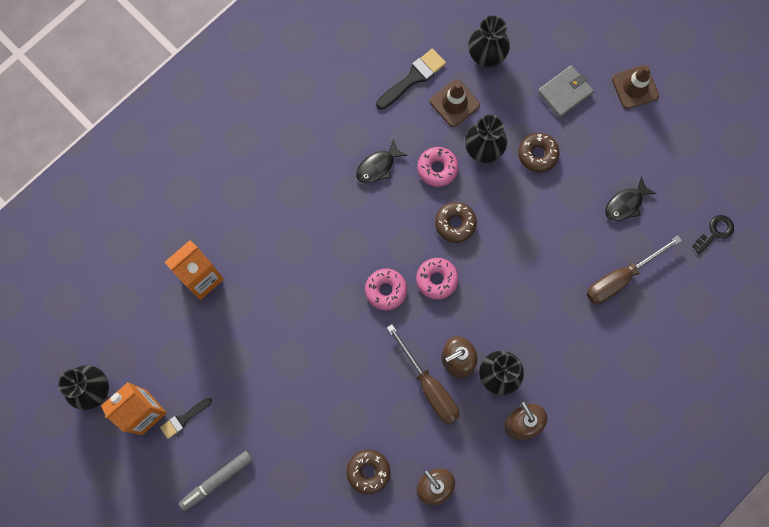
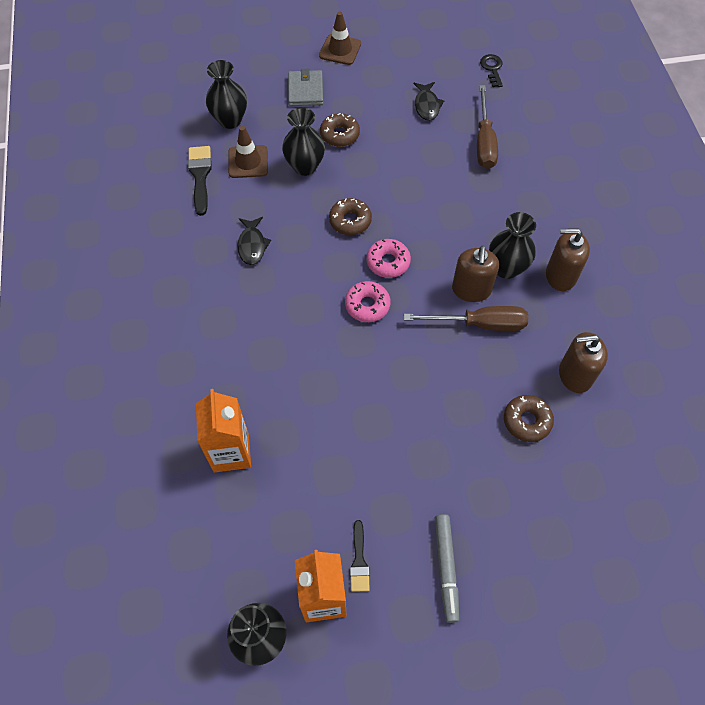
camera: 55 degrees left, 15 degrees down
pink donut [417,147,459,187] -> none

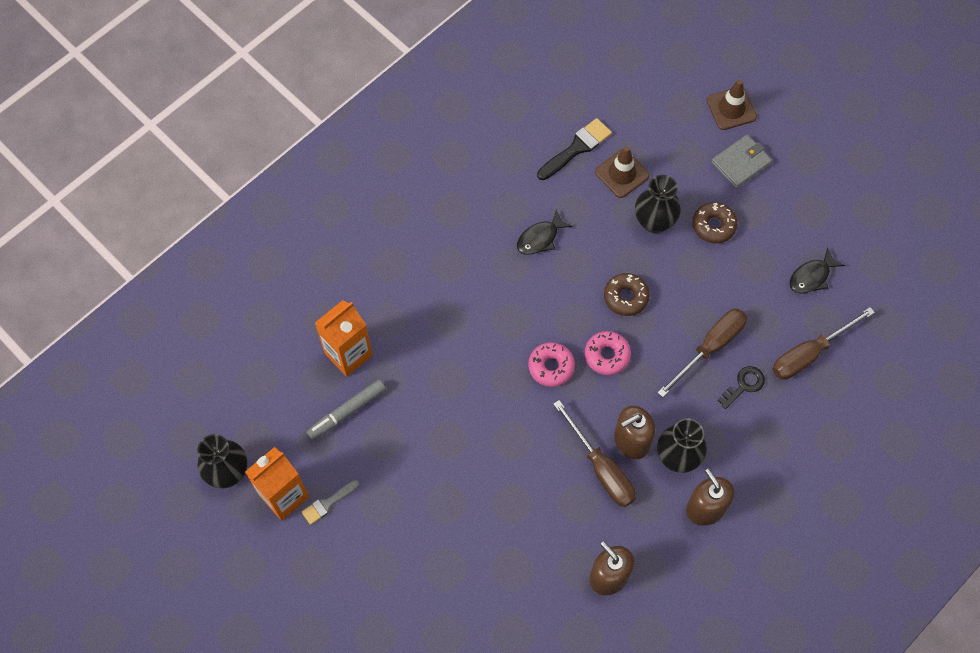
camera: 55 degrees right, 5 degrees up
black vase [206,60,247,129] -> none
brown traffic cone [319,12,361,65] -> brown traffic cone moved to [707,79,757,130]
black brush [350,520,370,592] -> grey brush [302,480,359,525]
grey marker [435,514,459,623] -> grey marker moved to [306,379,386,440]
black key [480,54,503,87] -> black key moved to [718,366,765,409]
brown donut [504,395,554,442] -> none
none -> brown screwdriver [658,309,747,397]

